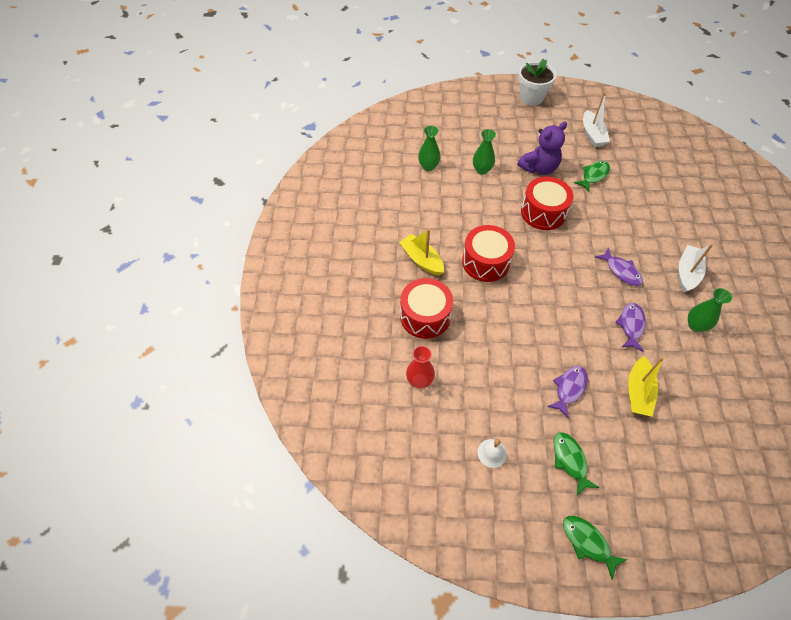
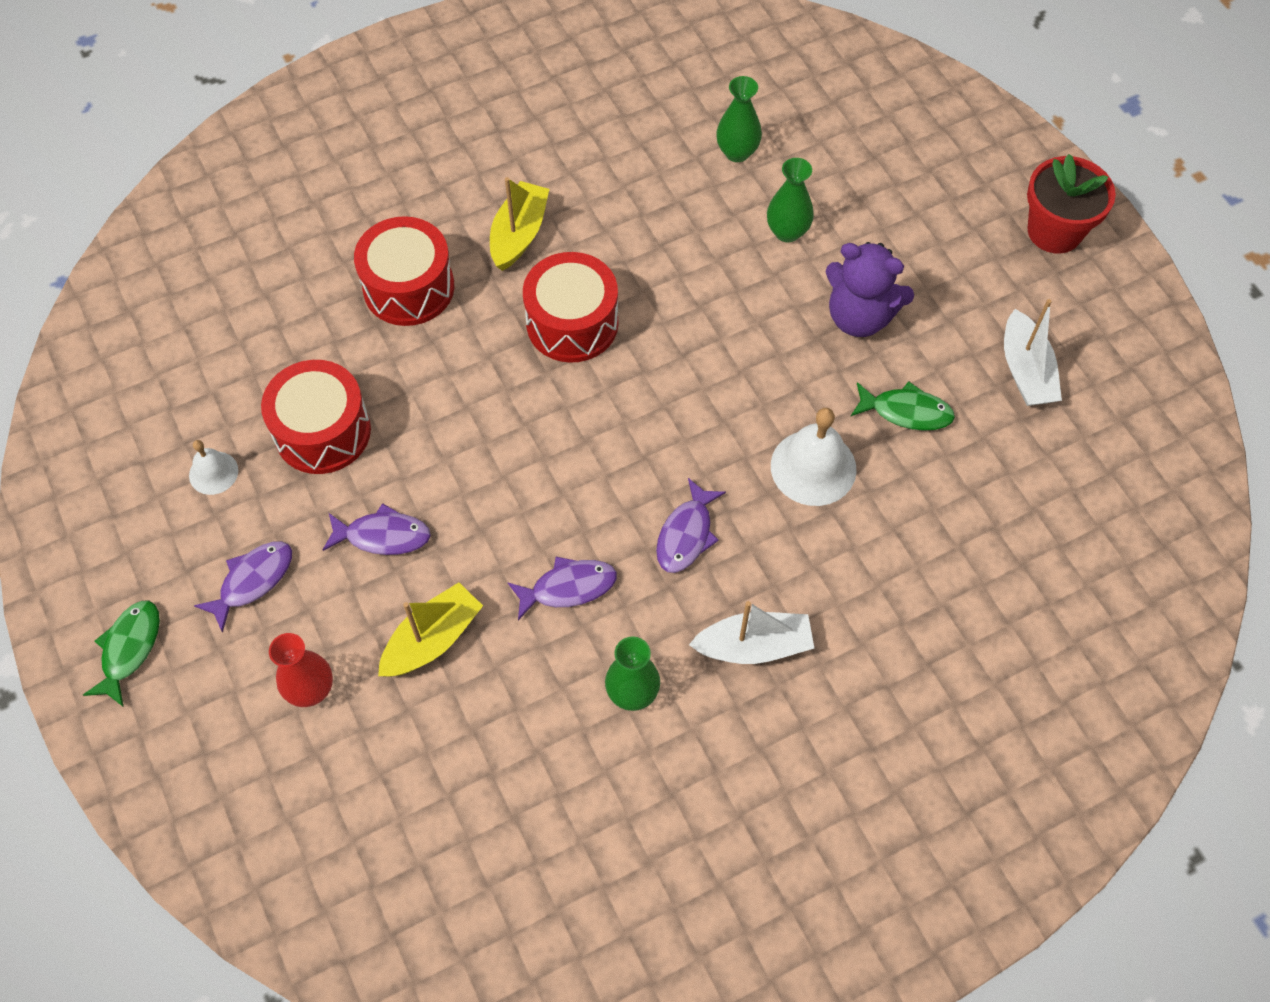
camera: 60 degrees right, 5 degrees up
red vase [406,346,435,388] -> red vase moved to [269,633,333,707]
white flower pot [518,59,556,106] -> red flower pot [1027,154,1116,254]
red drum [521,177,573,230] -> red drum moved to [261,360,371,474]
green fish [554,432,600,495] -> purple fish [194,541,292,633]
white boat [583,92,610,147] -> white boat turned 60 degrees counterclockwise [1004,299,1062,406]
yellow boat [628,356,664,417] -> yellow boat turned 150 degrees clockwise [378,582,483,677]
none -> white bell [771,408,857,506]

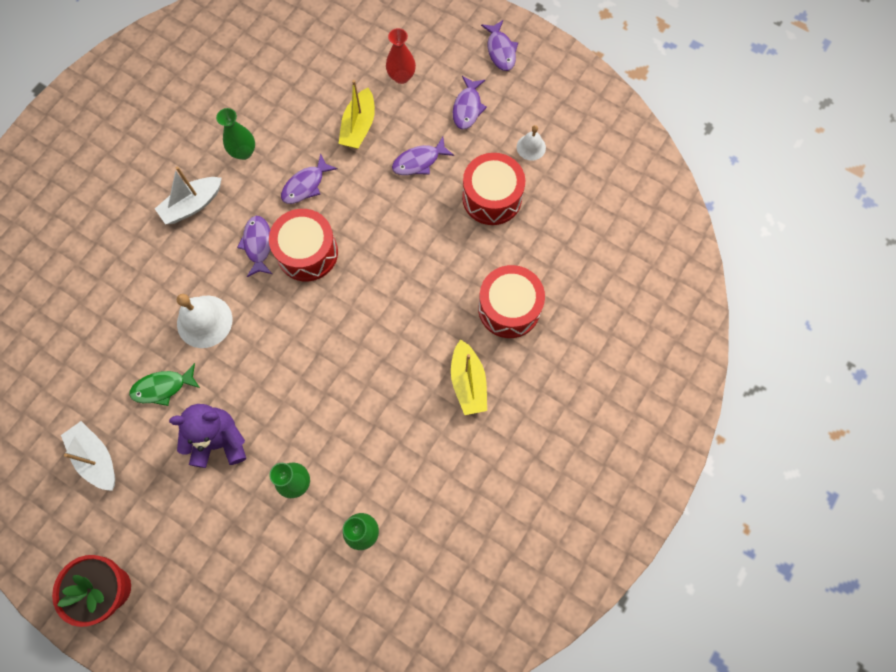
camera: 150 degrees right, 10 degrees up
green fish [83,601,160,706] -> purple fish [481,20,518,71]
red drum [523,252,618,363] -> red drum moved to [269,209,338,281]

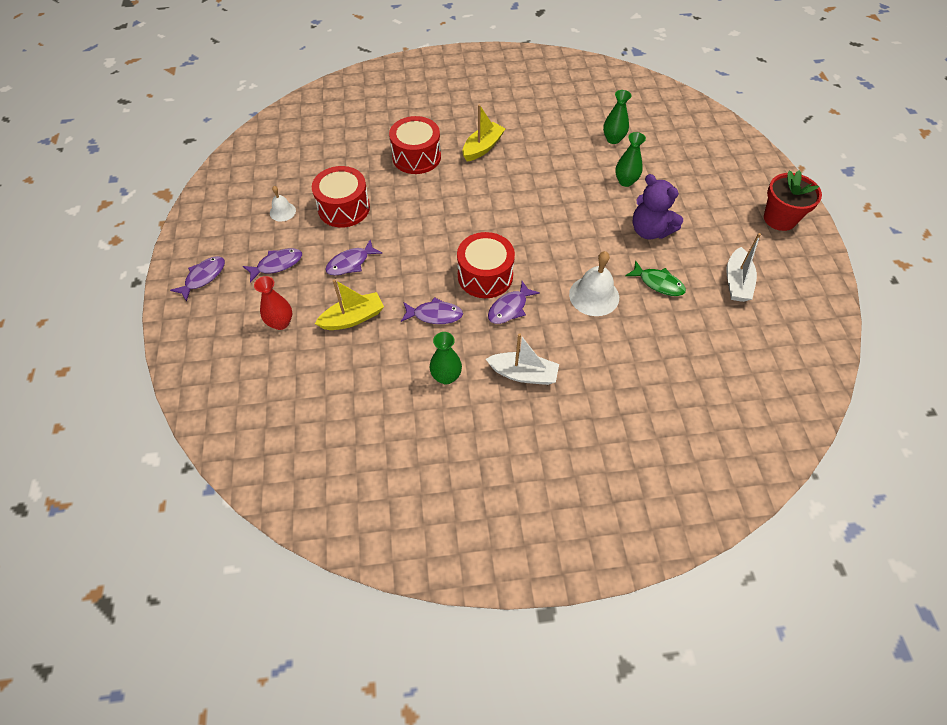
camera: 130 degrees left, 15 degrees down
purple fish [392,137,454,175] -> purple fish turned 120 degrees clockwise [325,240,383,275]

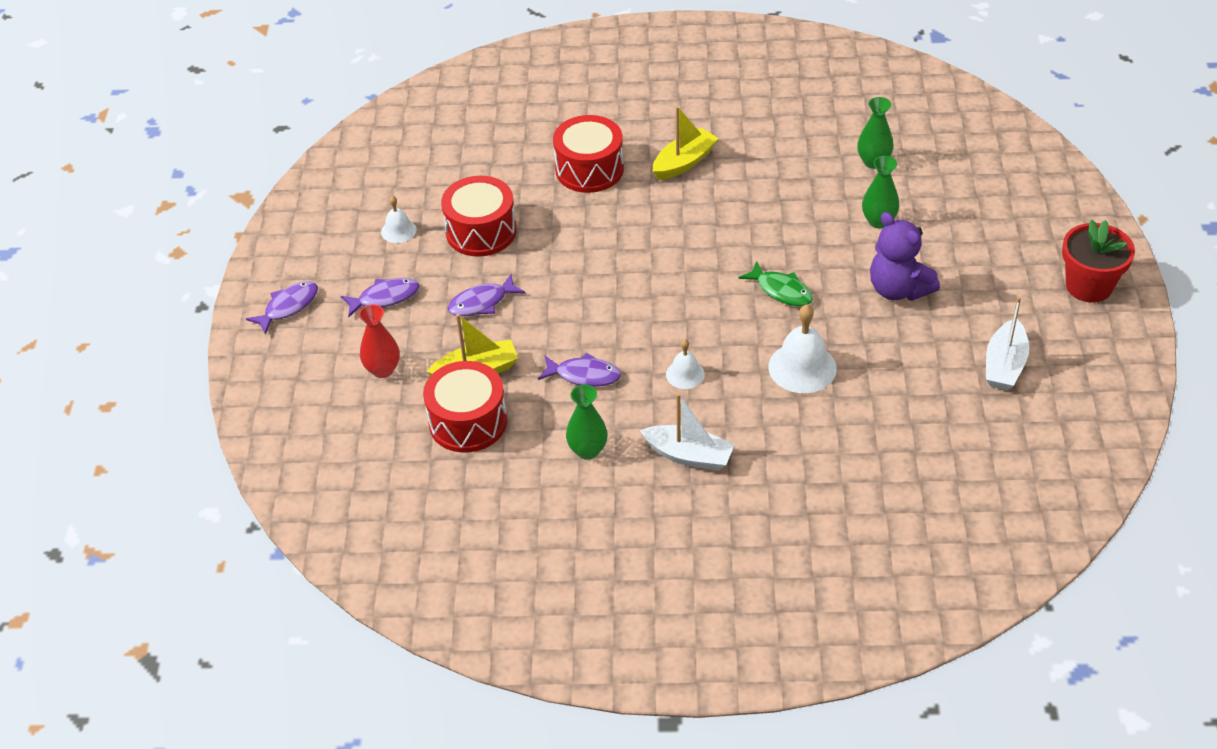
camera: 10 degrees right, 10 degrees down
red drum [457,232,515,298] -> red drum moved to [423,361,507,452]
purple fish [488,281,540,324] -> white bell [666,339,705,389]
green fish [625,260,686,296] -> green fish moved to [738,261,813,307]

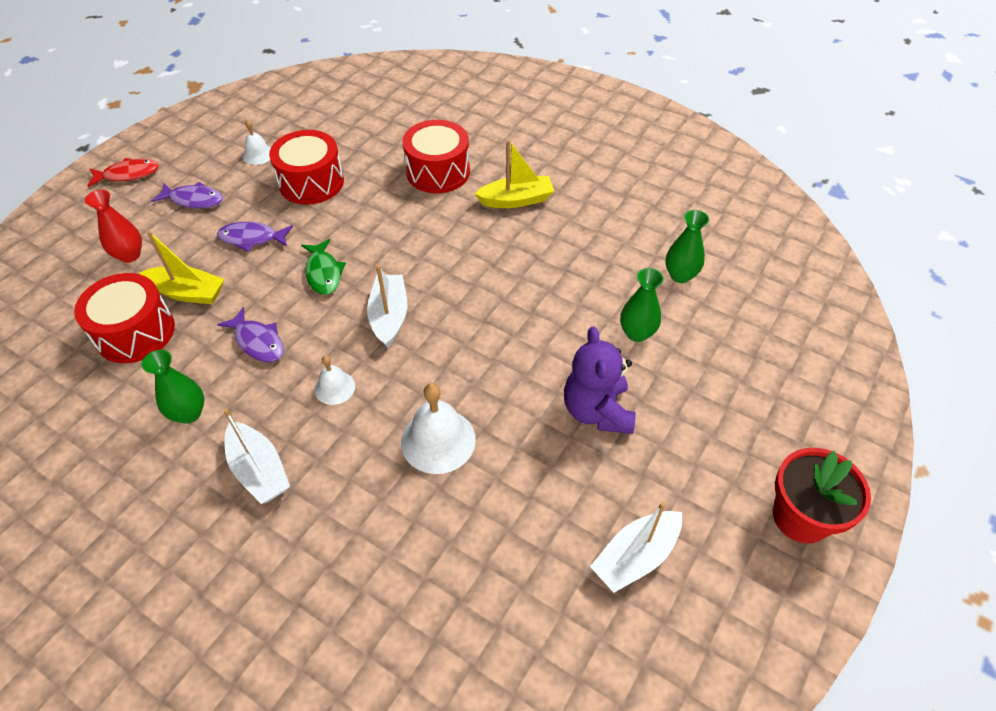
camera: 30 degrees right, 5 degrees up
purple fish [246,281,318,335] -> red fish [87,158,159,187]
green fish [738,261,813,307] -> green fish moved to [301,239,346,295]
none -> white boat [367,265,407,348]

